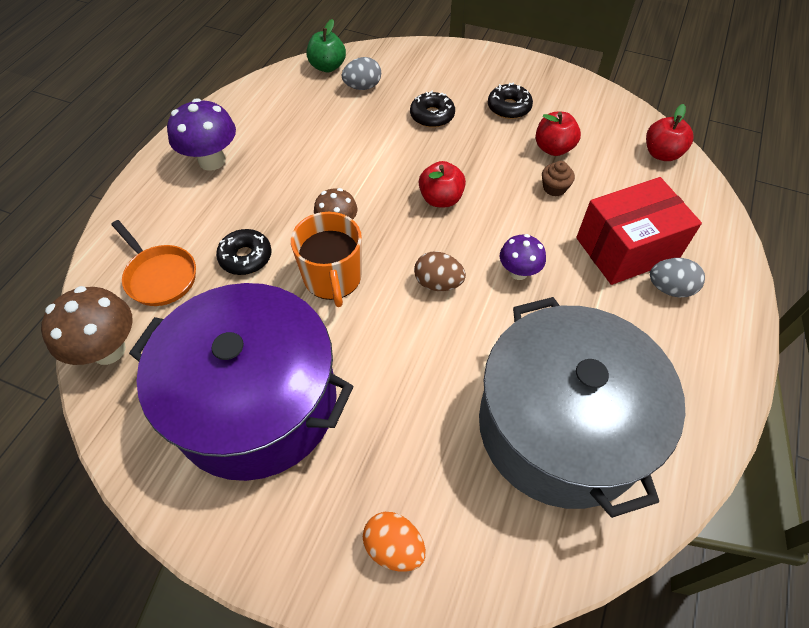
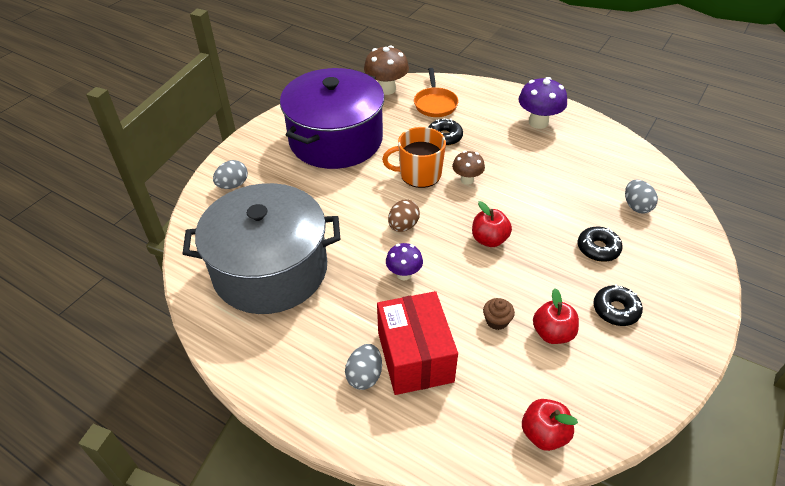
camera: 100 degrees right, 10 degrees down
orange pan [111,220,196,306] -> orange pan turned 60 degrees counterclockwise [414,68,459,117]
green apple [306,19,346,72] -> none
orange egg [363,512,426,572] -> grey egg [213,160,248,189]

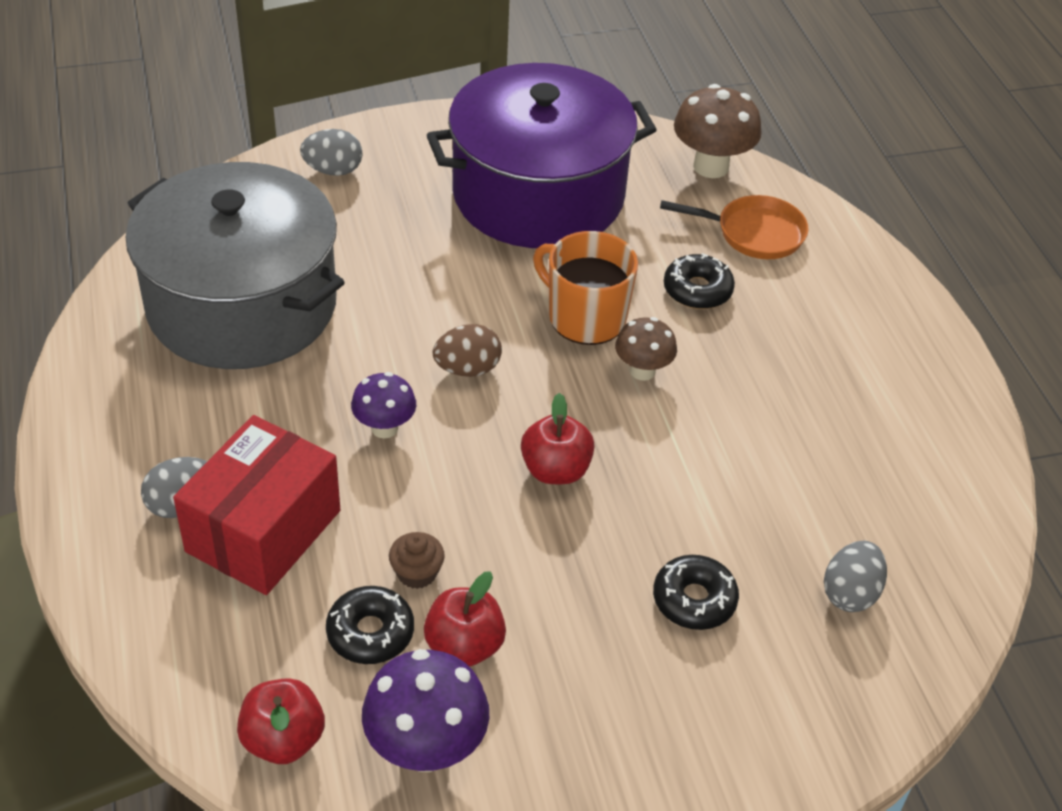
camera: 40 degrees right, 0 degrees up
orange pan [414,68,459,117] -> orange pan turned 120 degrees counterclockwise [660,195,808,259]
purple mushroom [518,77,567,129] -> purple mushroom moved to [362,649,489,772]
black donut [593,285,643,326] -> black donut moved to [326,586,414,664]

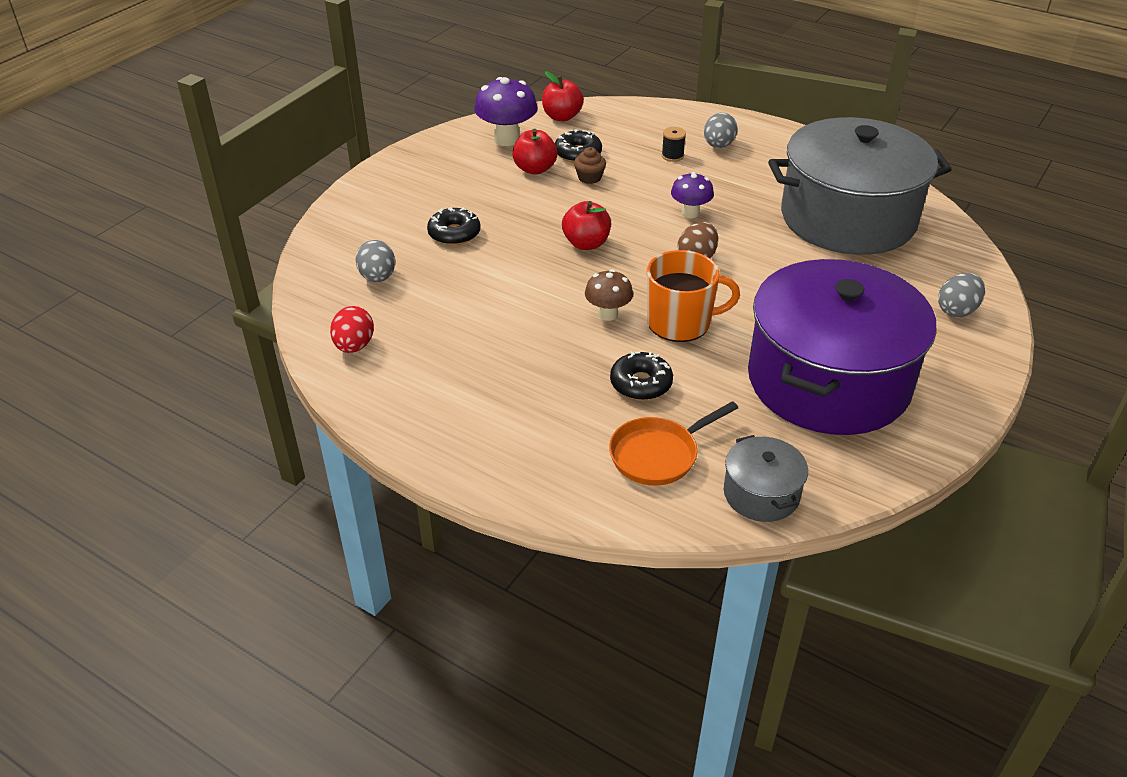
camera: 140 degrees right, 5 degrees down
red box [173,415,340,595] -> black spool [662,127,686,162]
brown mushroom [674,84,762,178] -> grey pot [724,435,808,522]
none -> red egg [330,306,374,353]

